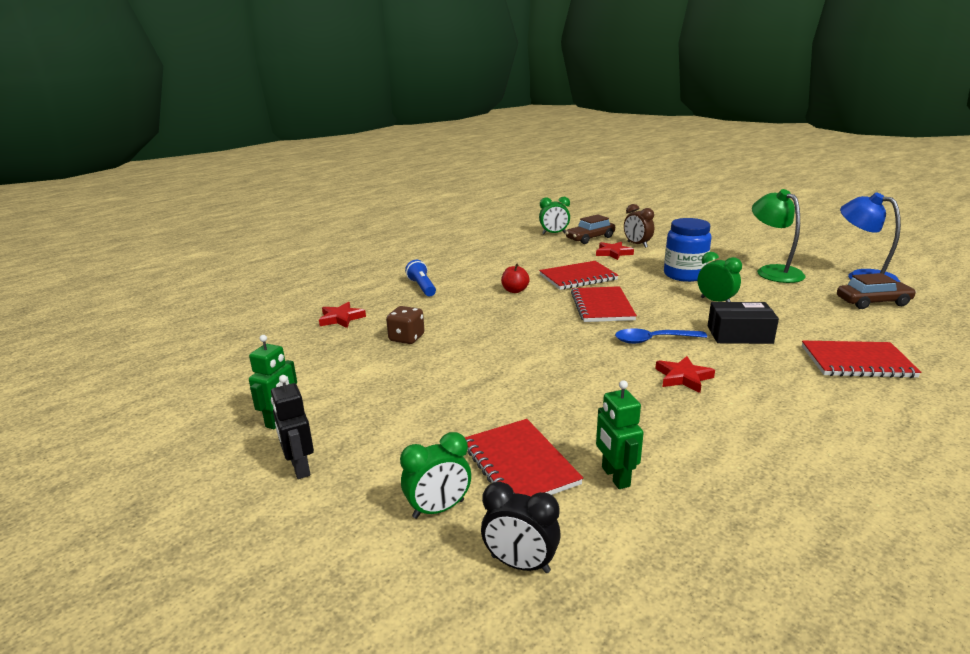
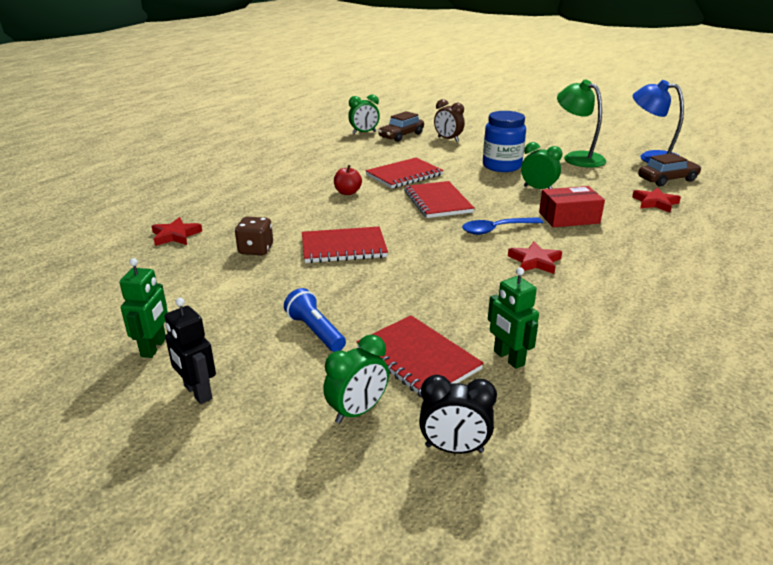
camera: 15 degrees left, 5 degrees up
blue flashlight [405,260,436,296] -> blue flashlight moved to [284,288,346,352]
red star [596,242,634,260] -> red star moved to [632,187,681,212]
black box [708,302,779,344] -> red box [539,186,605,227]
red notebook [802,341,921,378] -> red notebook moved to [302,226,388,263]

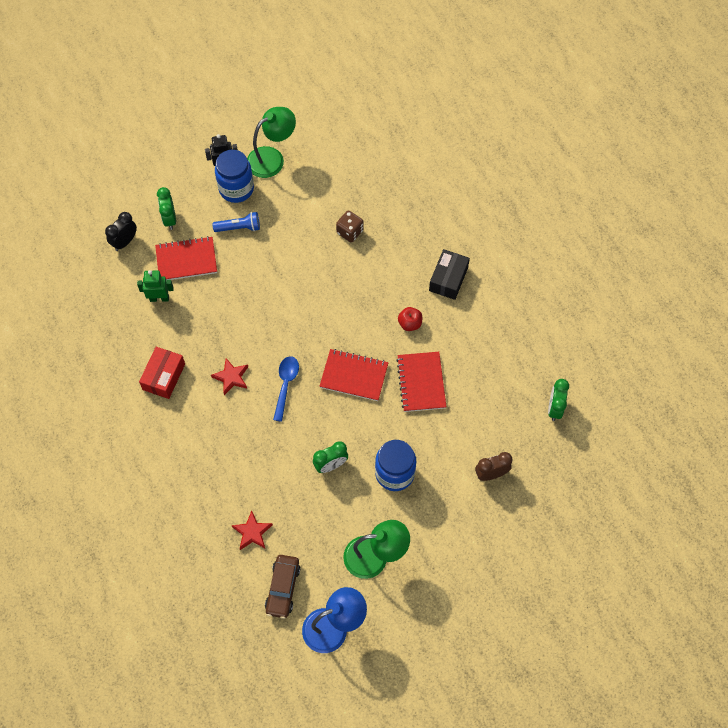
camera: 120 degrees right, 35 degrees up
green robot [119,258,168,358] -> green lamp [247,107,296,178]
red star [151,217,202,246] -> none
red notebook [302,226,388,263] -> none
brown car [378,111,424,142] -> none
red box [539,186,605,227] -> red box moved to [139,347,185,399]
none -> blue jar [215,150,254,203]
none -> black box [429,249,470,300]

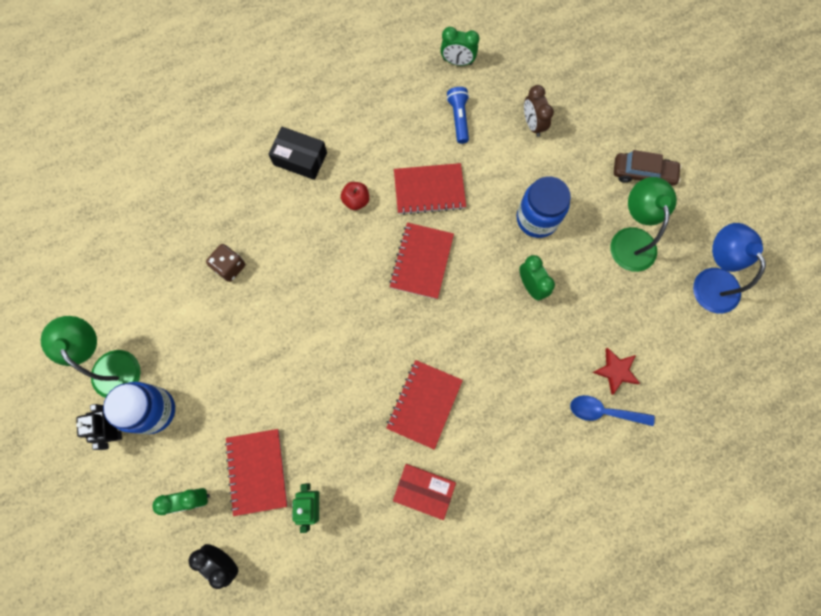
camera: 90 degrees left, 10 degrees up
red star [211,358,248,395] -> red notebook [386,360,463,449]
blue flashlight [213,212,260,232] -> blue flashlight moved to [447,87,469,144]
brown car [265,555,300,619] -> brown car moved to [614,150,682,186]
blue spoon [273,356,299,422] -> blue spoon moved to [570,395,655,426]

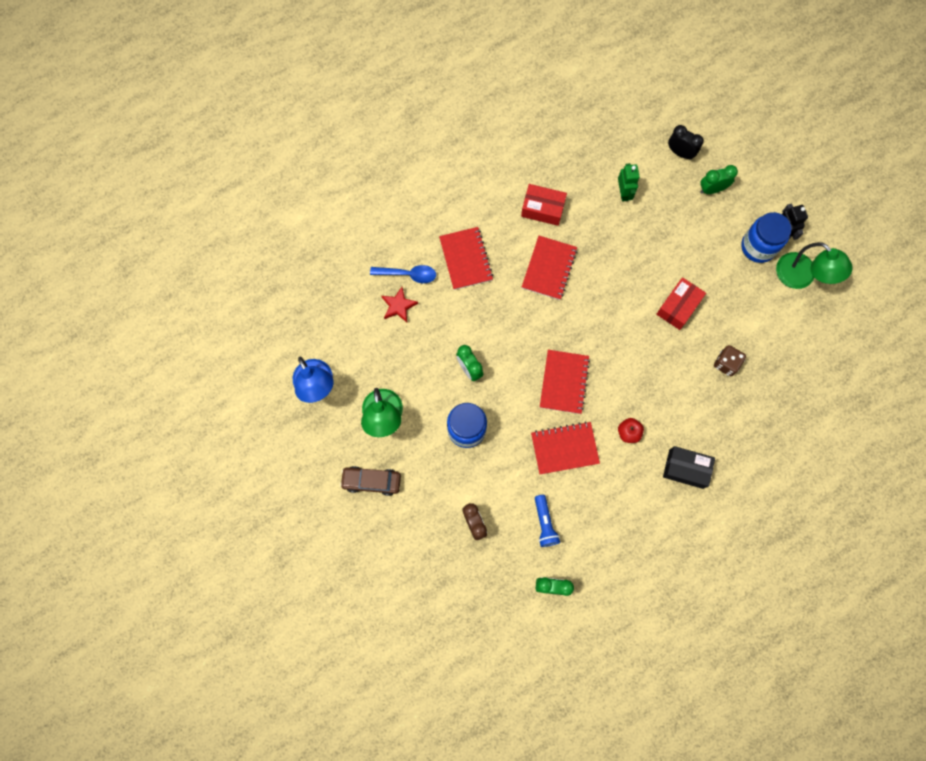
camera: 175 degrees right, 0 degrees up
red notebook [225,429,287,516] -> red notebook moved to [439,227,493,290]
none -> red box [656,277,706,330]

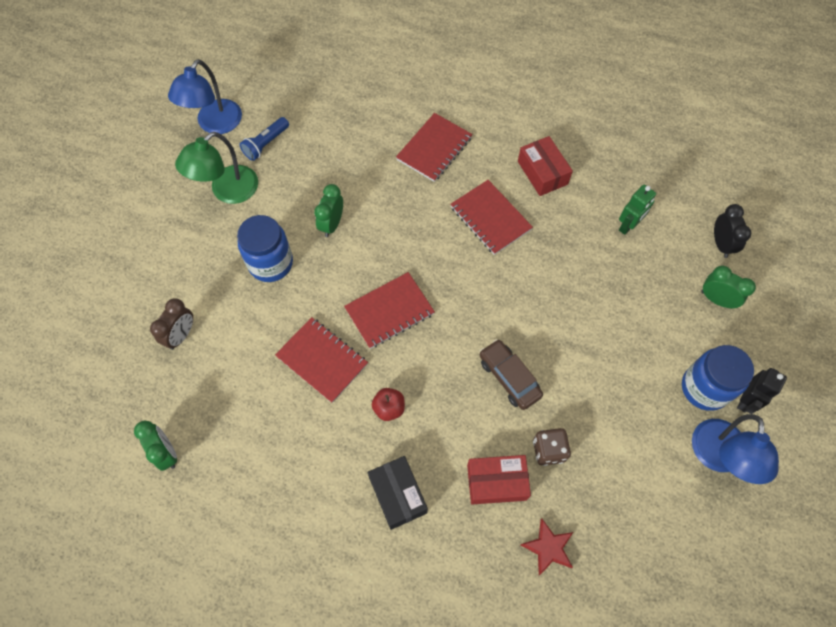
camera: 50 degrees right, 10 degrees down
brown car [340,466,401,496] -> brown car moved to [480,339,543,410]
blue spoon [370,265,436,283] -> none
red star [382,287,418,322] -> red star moved to [521,519,573,575]
red notebook [522,236,577,300] -> red notebook turned 75 degrees clockwise [450,180,533,255]
blue flashlight [535,495,560,547] -> blue flashlight moved to [240,117,289,161]
red box [656,277,706,330] -> red box moved to [467,455,531,504]
green lamp [776,242,853,289] -> blue lamp [692,414,779,484]

